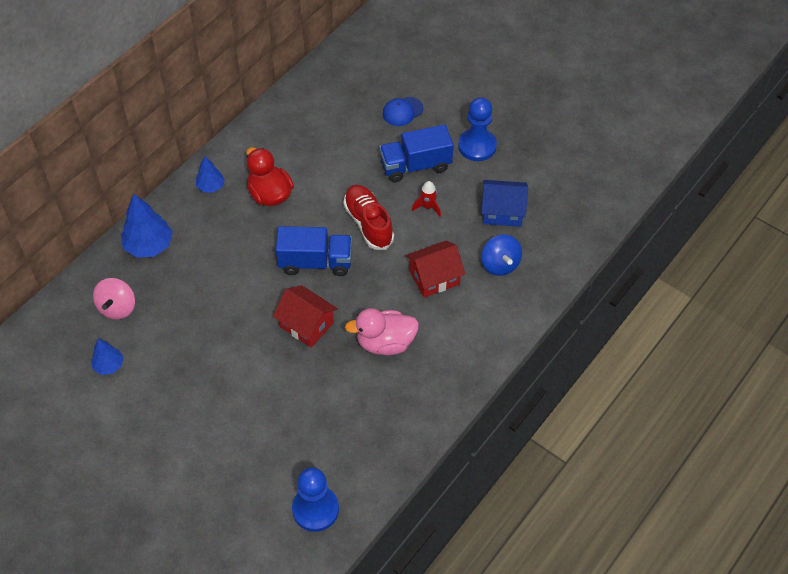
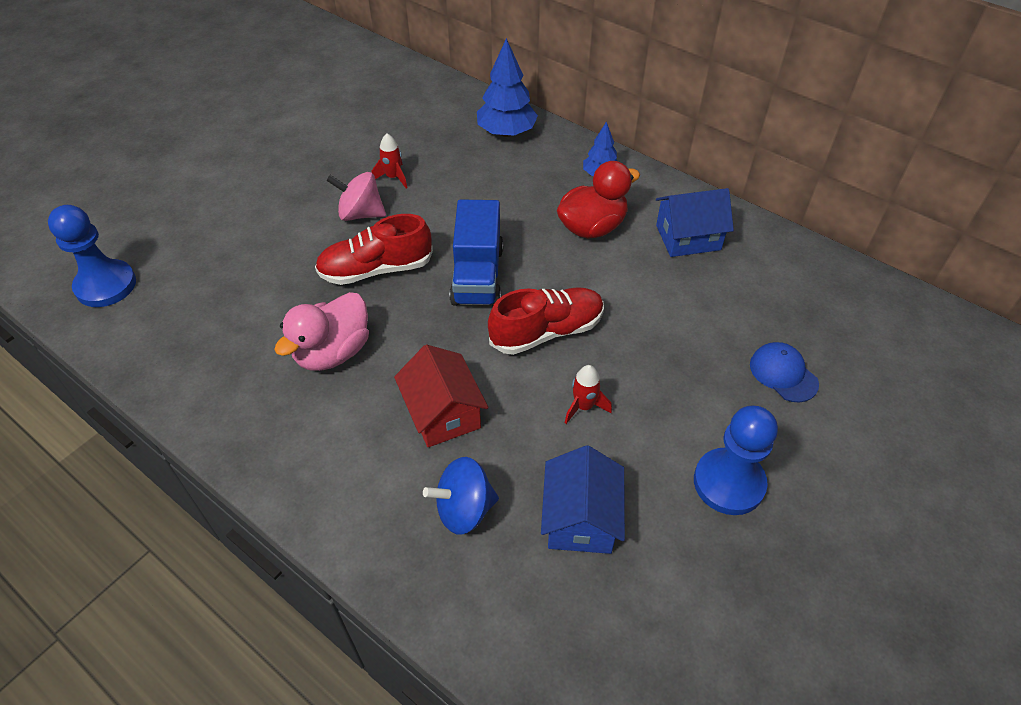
camera: 90 degrees right, 5 degrees down
blue tree [91,338,124,375] -> none
pink spinning top [93,278,135,319] -> pink spinning top moved to [326,172,386,221]
red house [273,285,338,348] -> red shoe [315,214,433,285]
pink duck [345,308,419,355] -> pink duck turned 135 degrees counterclockwise [274,292,369,371]
blue truck [379,124,453,183] -> none
none -> red rocket [372,134,407,188]
none -> blue house [656,188,734,257]

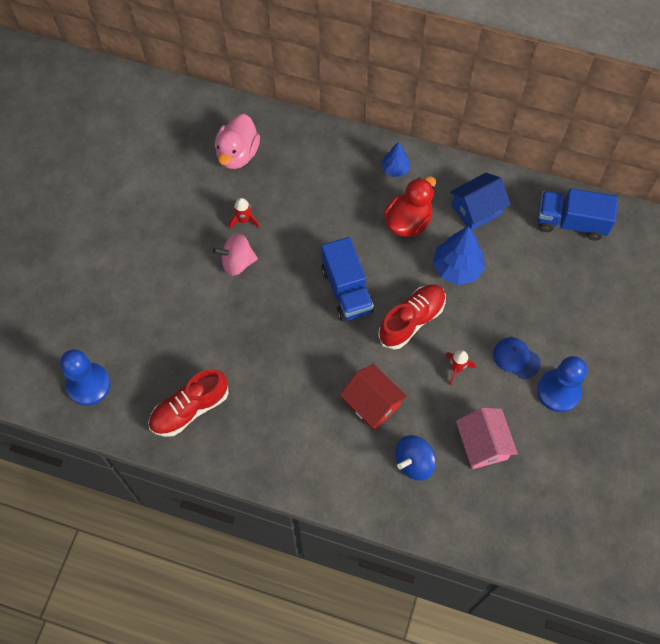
camera: 20 degrees left, 15 degrees up
pink duck [274,292,369,371] -> pink duck moved to [215,114,260,169]
red shoe [315,214,433,285] -> red shoe moved to [148,369,229,437]
blue tree [477,38,538,137] -> blue tree moved to [433,226,485,285]
blue house [541,445,625,554] -> pink house [456,407,518,469]
blue cap [750,342,819,402] -> blue cap moved to [493,337,541,379]
none -> blue truck [537,188,618,240]

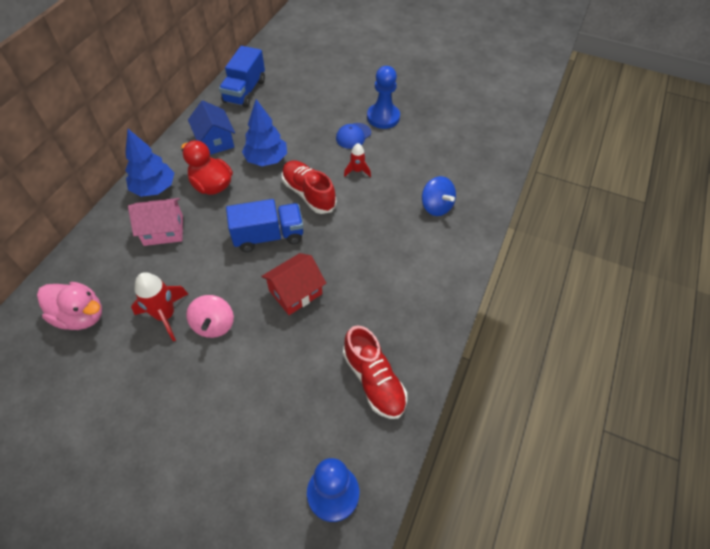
camera: 85 degrees left, 10 degrees down
red rocket [229,198,259,229] -> red rocket [131,272,188,341], size x1.69
red house [340,364,407,430] -> red house moved to [261,253,326,315]
blue tree [381,142,410,177] -> blue tree [125,129,174,197], size x1.70
pink house [456,407,518,469] -> pink house moved to [128,198,183,246]

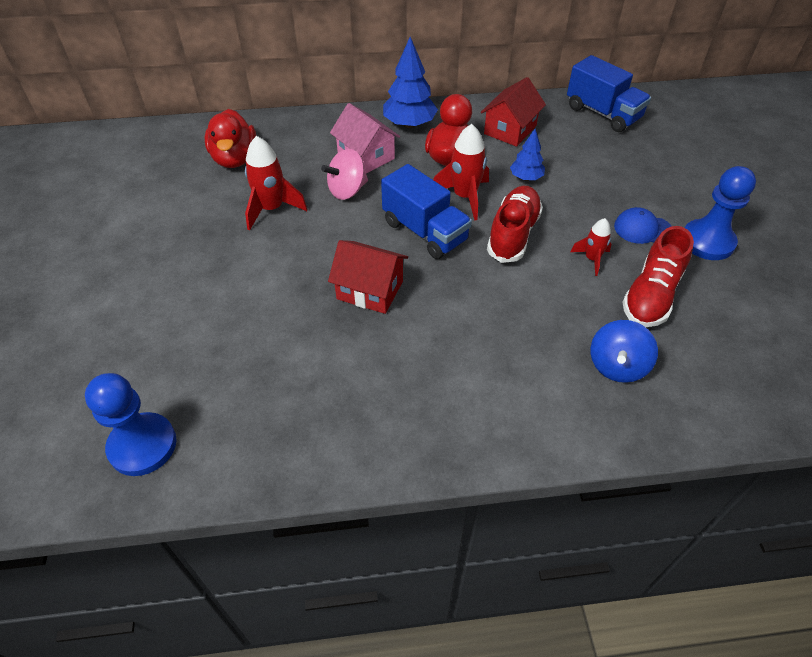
camera: 60 degrees right, 5 degrees down
pink duck [37,282,102,330] -> red duck [205,109,256,168]
pink spinning top [186,295,234,338] -> pink spinning top moved to [321,149,368,200]
blue house [188,101,235,155] -> red house [481,77,546,147]
blue truck [219,46,265,107] -> blue truck turned 120 degrees counterclockwise [567,55,651,132]
blue tree [242,99,287,166] -> blue tree [510,129,545,180], size x0.59
red shoe [343,325,407,419] -> red shoe moved to [622,226,694,327]
none -> red rocket [433,124,489,220]

